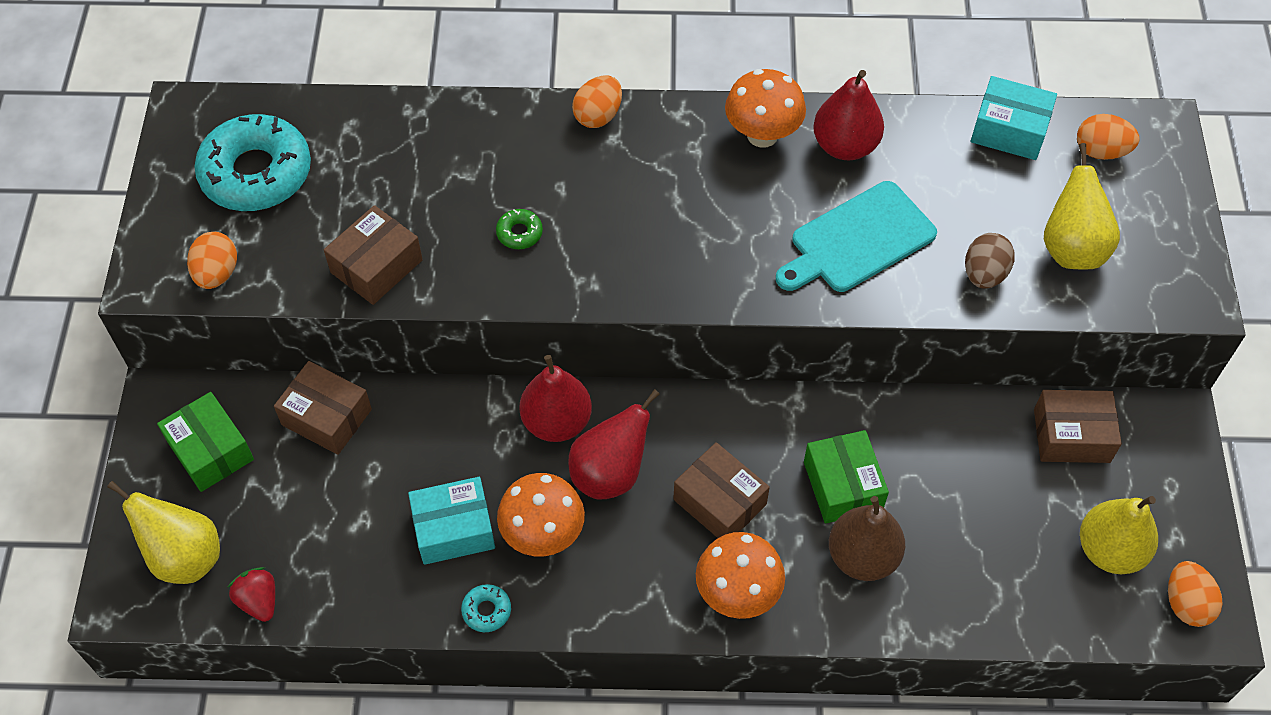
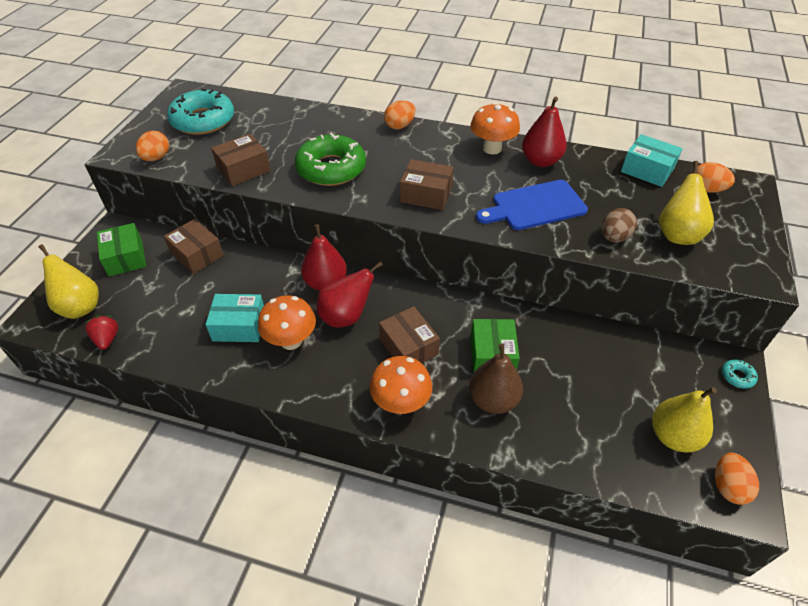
camera: 15 degrees right, 10 degrees down
turquoise donut [461,584,511,632] -> turquoise donut moved to [722,359,758,389]
green donut [496,209,543,249] -> green donut [295,133,366,186], size x2.49
turquoise cutting board [776,181,937,292] -> blue cutting board [476,180,588,230]
brown box [1034,390,1122,463] -> brown box moved to [400,159,453,210]

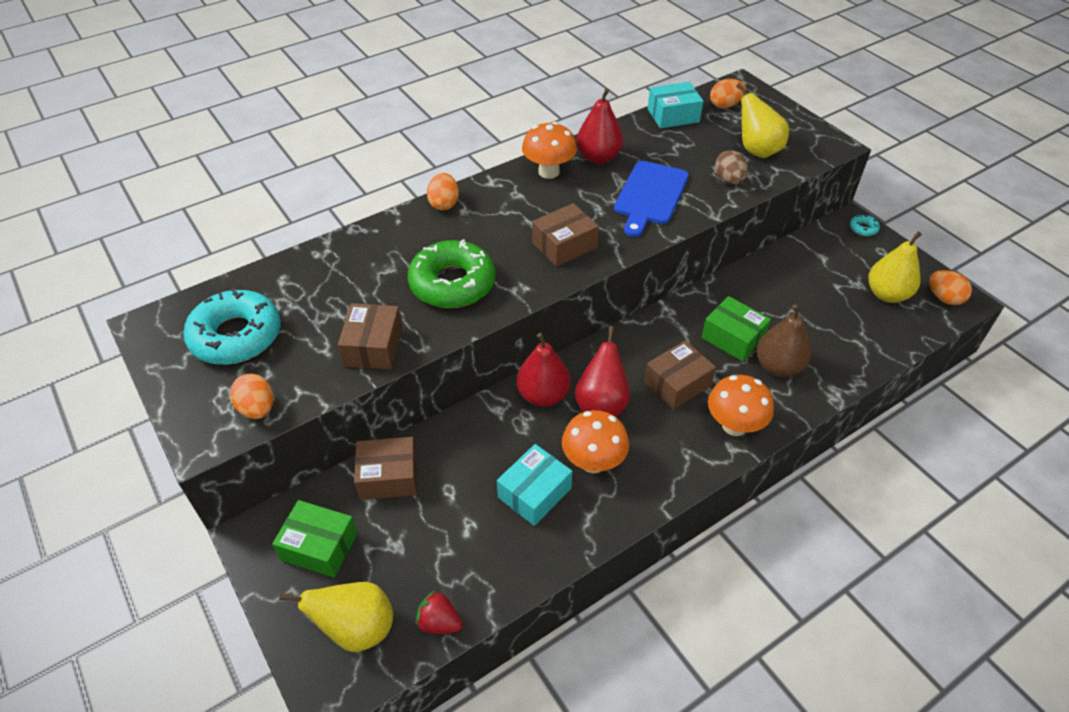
camera: 50 degrees left, 0 degrees up
brown box [379,306,440,363] -> brown box turned 45 degrees counterclockwise [644,340,716,410]

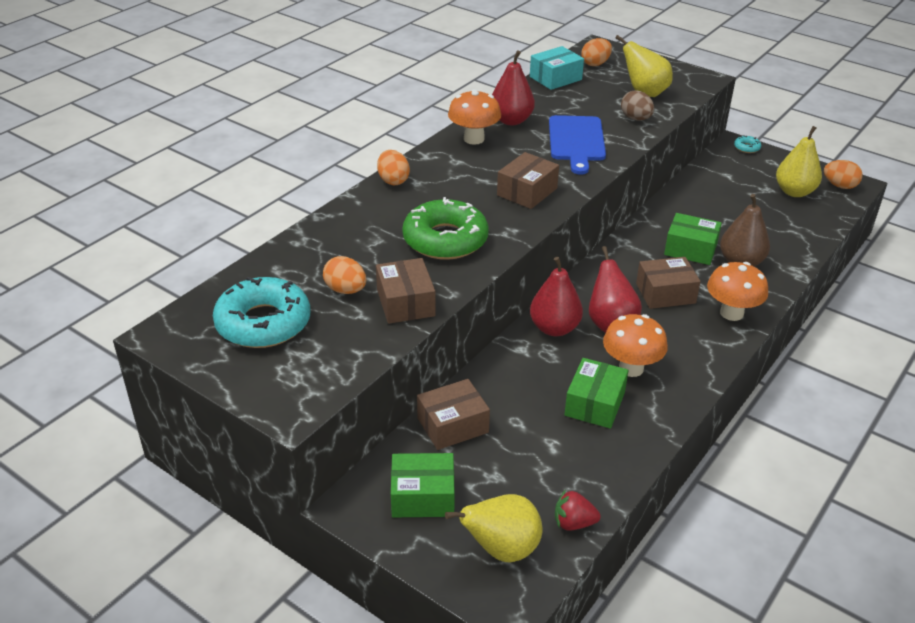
camera: 20 degrees left, 10 degrees down
orange egg [230,373,274,419] -> orange egg moved to [323,256,366,294]
turquoise box [497,444,573,526] -> green box [564,358,628,429]
brown box [644,340,716,410] -> brown box turned 45 degrees clockwise [636,257,701,309]

